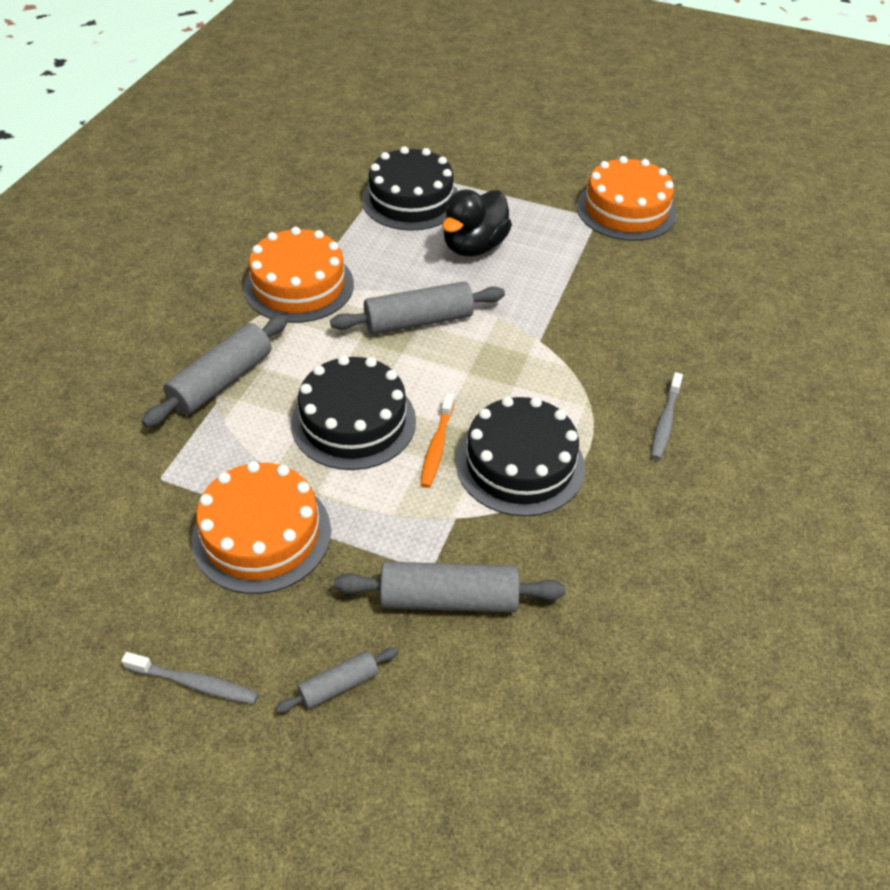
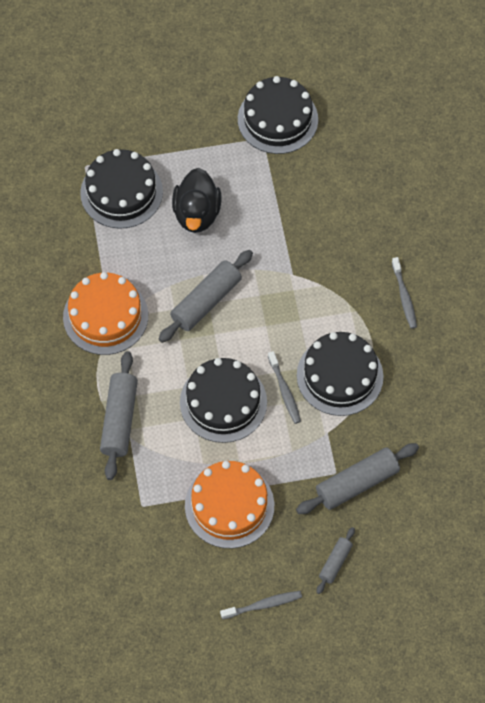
camera: 30 degrees left, 15 degrees up
orange toothbrush [420,393,454,488] -> grey toothbrush [268,351,301,424]
orange cake [577,156,676,241] -> black cake [238,76,318,154]

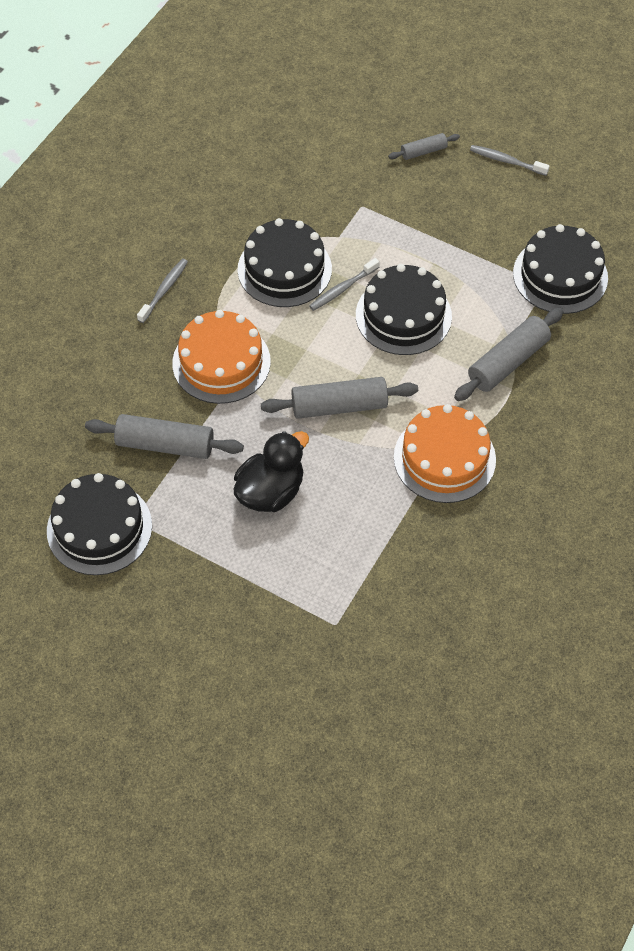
camera: 140 degrees left, 5 degrees down
black cake [80,149,163,229] -> black cake moved to [513,224,608,314]
orange cake [185,461,274,548] -> orange cake moved to [172,310,271,404]
grey toothbrush [268,351,301,424] -> grey toothbrush turned 150 degrees counterclockwise [309,258,380,311]
grey rolling pin [296,443,419,514] -> grey rolling pin moved to [85,414,244,459]

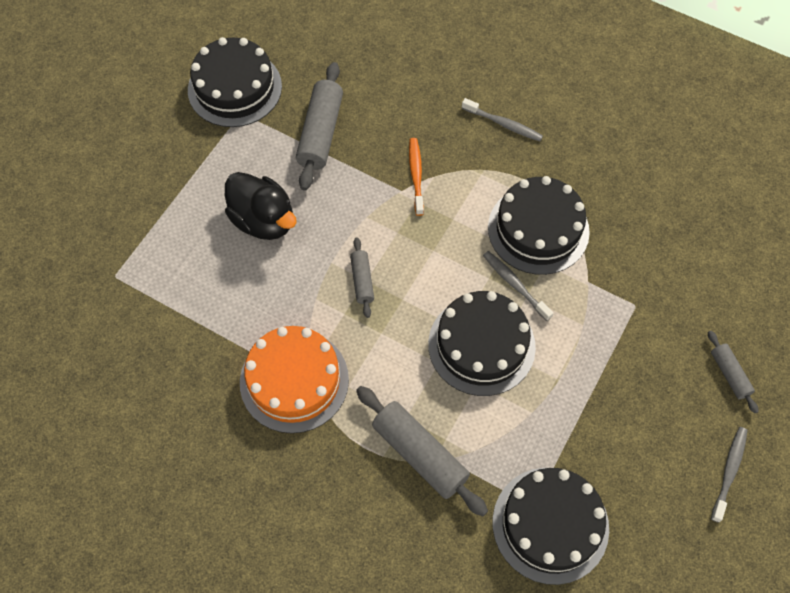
camera: 90 degrees right, 5 degrees up
orange cake [172,310,271,404] -> orange toothbrush [409,138,424,216]
grey rolling pin [261,377,418,419] -> grey rolling pin [350,238,374,318], size x0.54

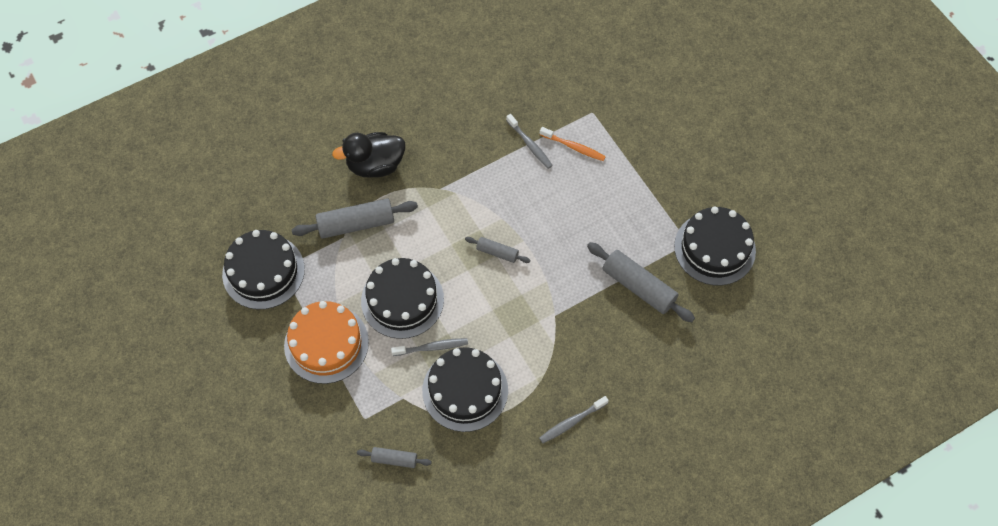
camera: 120 degrees right, 0 degrees up
black duck [225,172,297,240] -> black duck moved to [332,132,405,178]
orange cake [240,326,349,433] -> orange cake moved to [284,301,369,384]
orange toothbrush [409,138,424,216] -> orange toothbrush moved to [540,127,606,161]
grey rolling pin [708,331,759,414] -> grey rolling pin moved to [357,447,432,468]
grey toothbrush [711,427,748,523] -> grey toothbrush moved to [506,114,553,169]

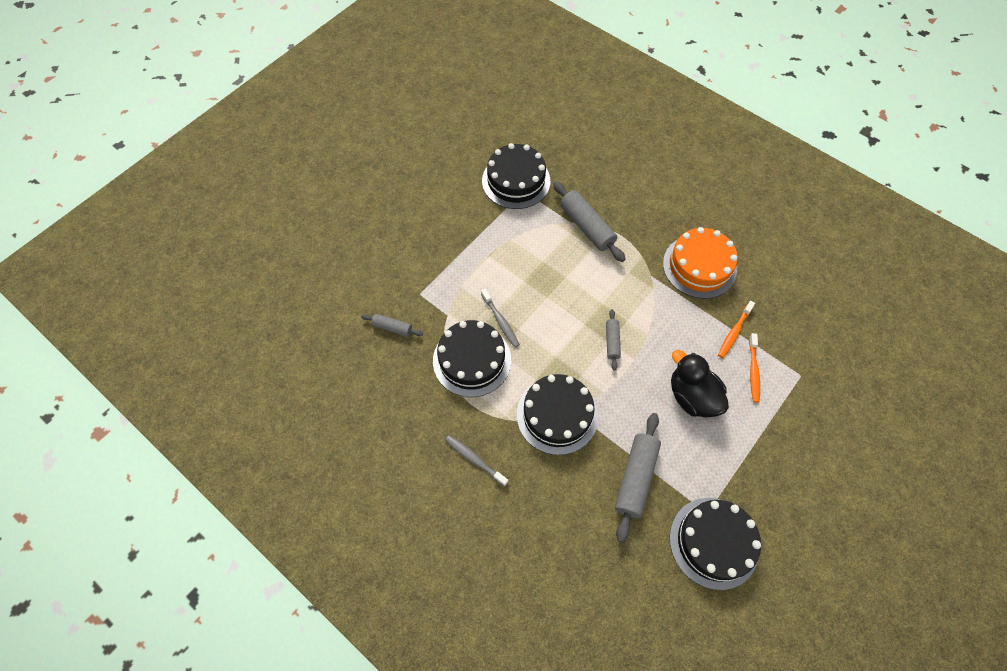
camera: 70 degrees right, 0 degrees up
orange cake [284,301,369,384] -> orange cake moved to [663,227,738,299]
black duck [332,132,405,178] -> black duck moved to [671,350,729,418]
grey rolling pin [357,447,432,468] -> grey rolling pin turned 60 degrees counterclockwise [361,314,423,337]
black cake [361,258,444,339] -> black cake moved to [517,374,598,455]
grey toothbrush [506,114,553,169] -> orange toothbrush [718,301,755,358]

